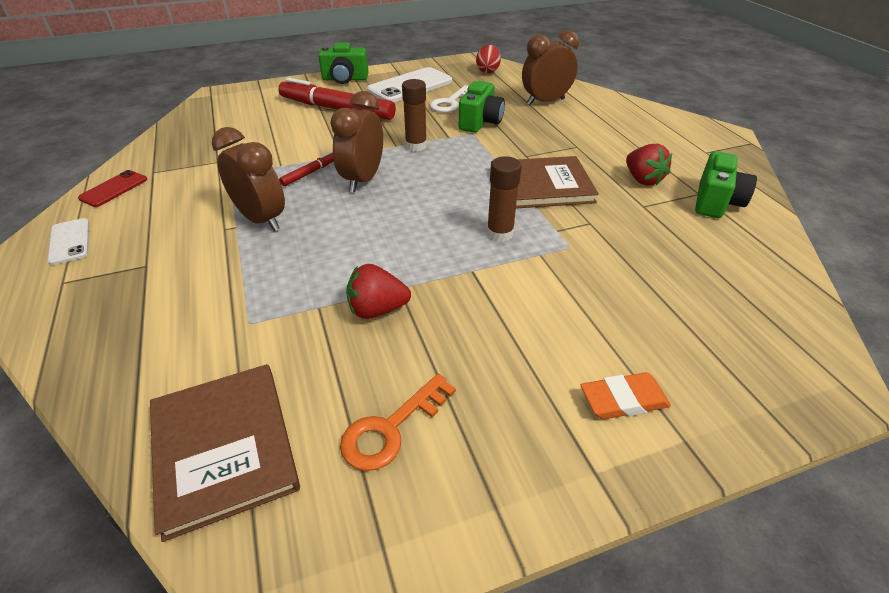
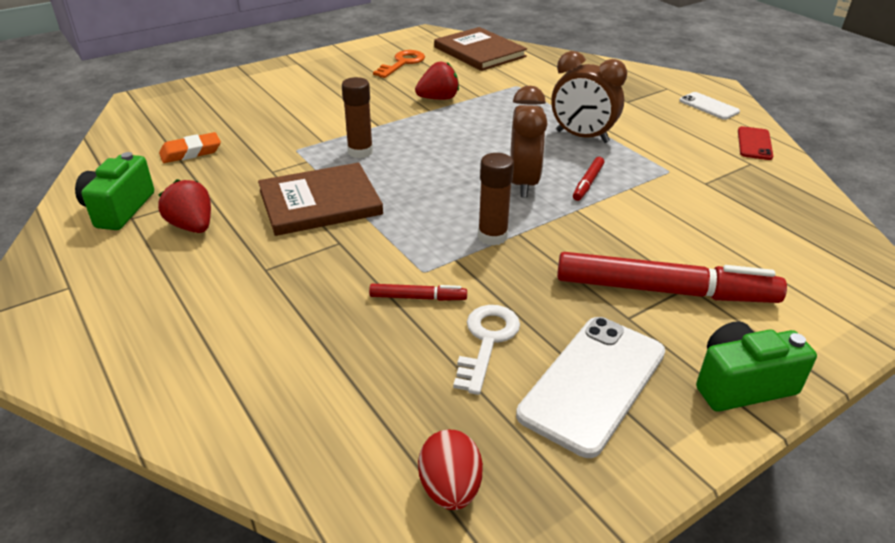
camera: 165 degrees right, 5 degrees down
green camera [459,81,505,133] -> red marker [369,284,467,301]
brown clock [522,30,579,105] -> none
orange eraser [581,372,671,419] -> orange eraser moved to [159,132,221,163]

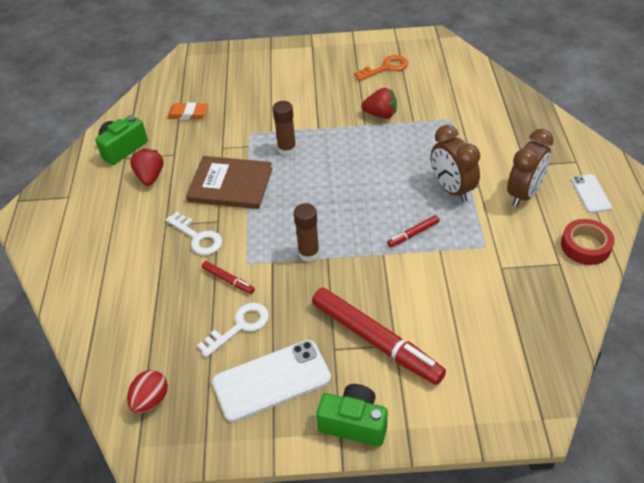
camera: 35 degrees right, 10 degrees up
brown book [434,27,527,71] -> none
brown clock [510,86,548,198] -> brown clock moved to [507,129,554,207]
red phone [738,126,773,160] -> red tape [561,219,615,265]
none -> white key [166,212,222,255]

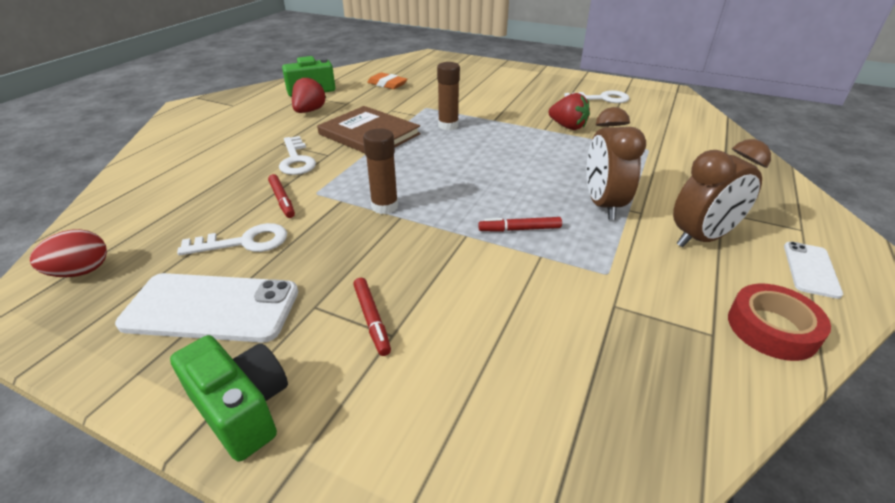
camera: 25 degrees right, 10 degrees down
red marker [312,288,446,385] -> red marker [353,278,391,356], size x0.44
orange key [354,55,408,81] -> white key [564,90,629,103]

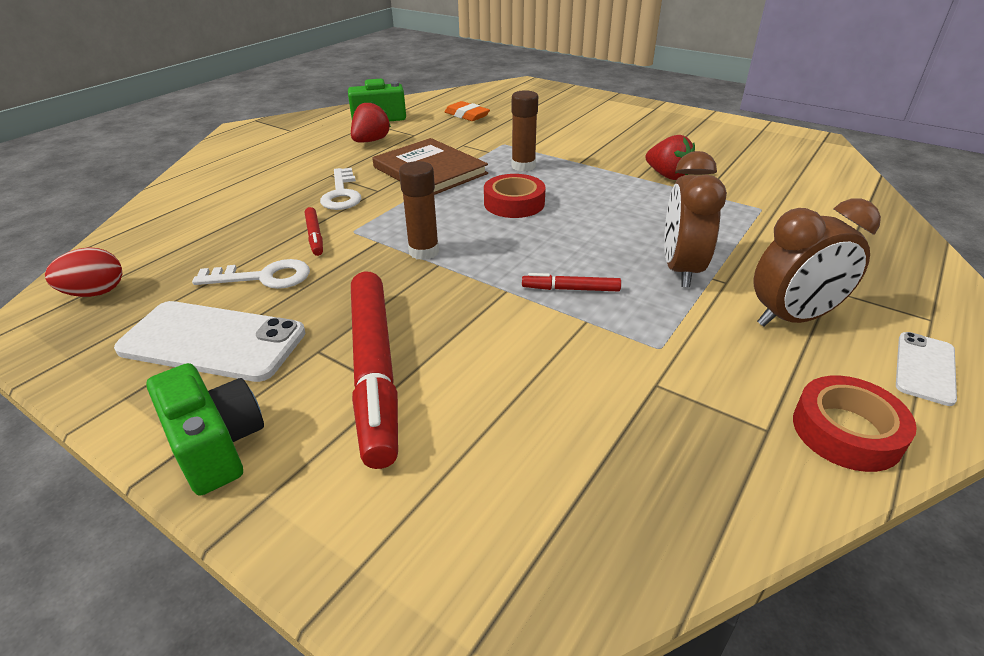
camera: 10 degrees right, 0 degrees up
red marker [353,278,391,356] -> red marker [351,271,398,469], size x2.28
white key [564,90,629,103] -> none
none -> red tape [484,174,546,218]

